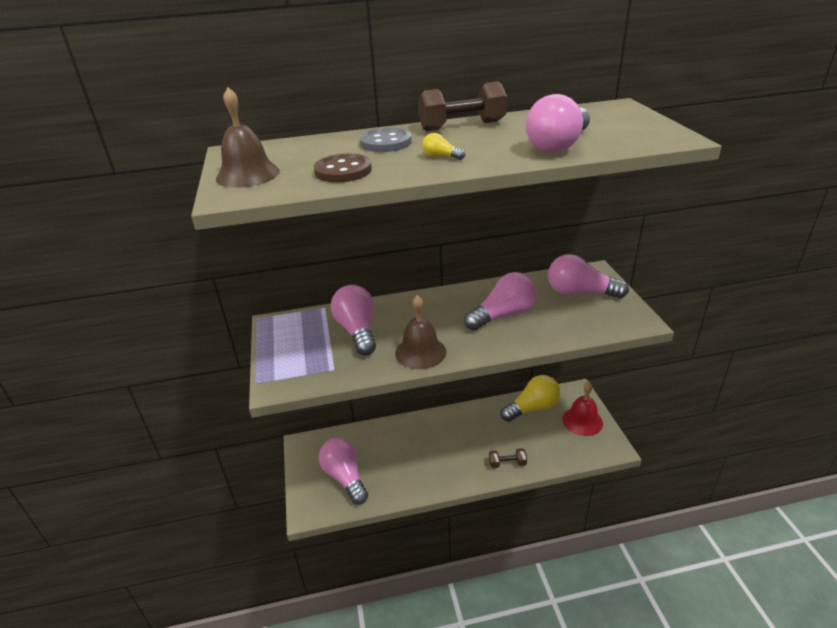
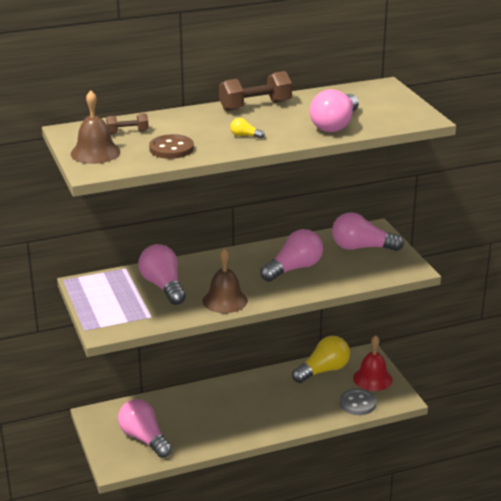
camera: 10 degrees left, 5 degrees down
grey button [360,128,412,152] -> grey button moved to [340,389,376,415]
brown dumbbell [489,448,527,468] -> brown dumbbell moved to [106,113,149,134]

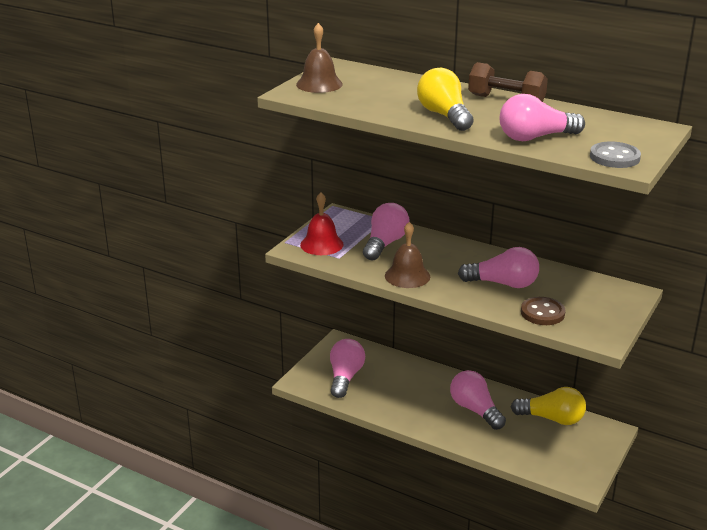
camera: 50 degrees right, 0 degrees up
brown dumbbell [106,113,149,134] -> none
brown button [149,134,194,159] -> brown button moved to [521,297,566,325]
yellow light bulb [230,118,265,139] -> yellow light bulb [417,68,473,131], size x2.34
pink light bulb [332,212,404,251] -> pink light bulb moved to [450,370,506,430]
grey button [340,389,376,415] -> grey button moved to [590,142,641,168]
red bell [353,335,392,391] -> red bell moved to [300,192,344,255]

